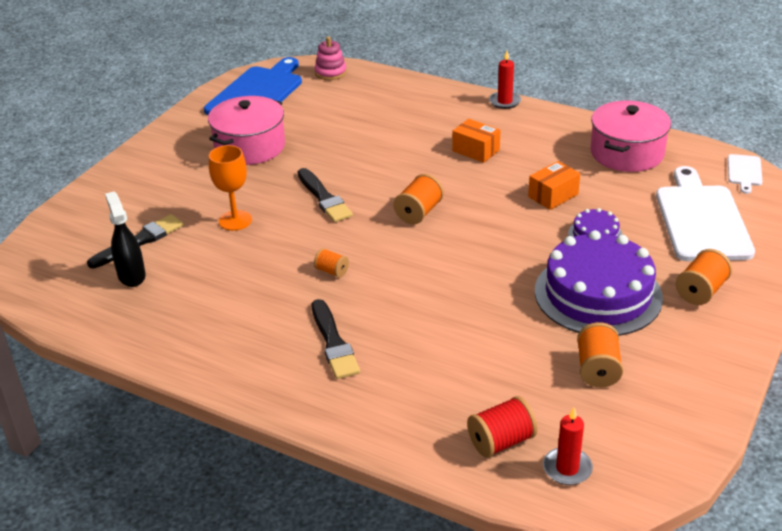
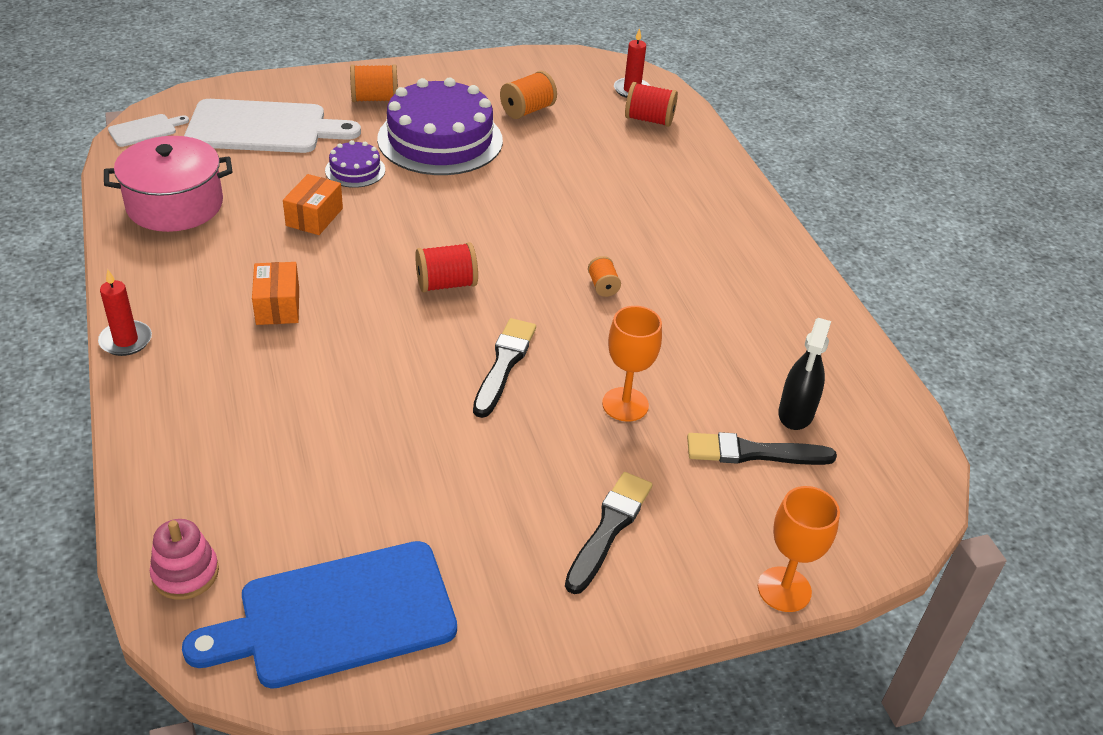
camera: 140 degrees left, 5 degrees up
pink pot [208,96,285,165] -> none
black brush [312,299,360,379] -> black brush moved to [565,472,652,594]
orange spool [393,174,444,224] -> red spool [415,242,478,293]
orange box [528,161,580,210] -> orange box turned 75 degrees counterclockwise [283,174,343,235]
white cutting board [656,166,755,261] -> white cutting board turned 135 degrees counterclockwise [184,99,361,153]
none -> orange goblet [758,486,840,612]

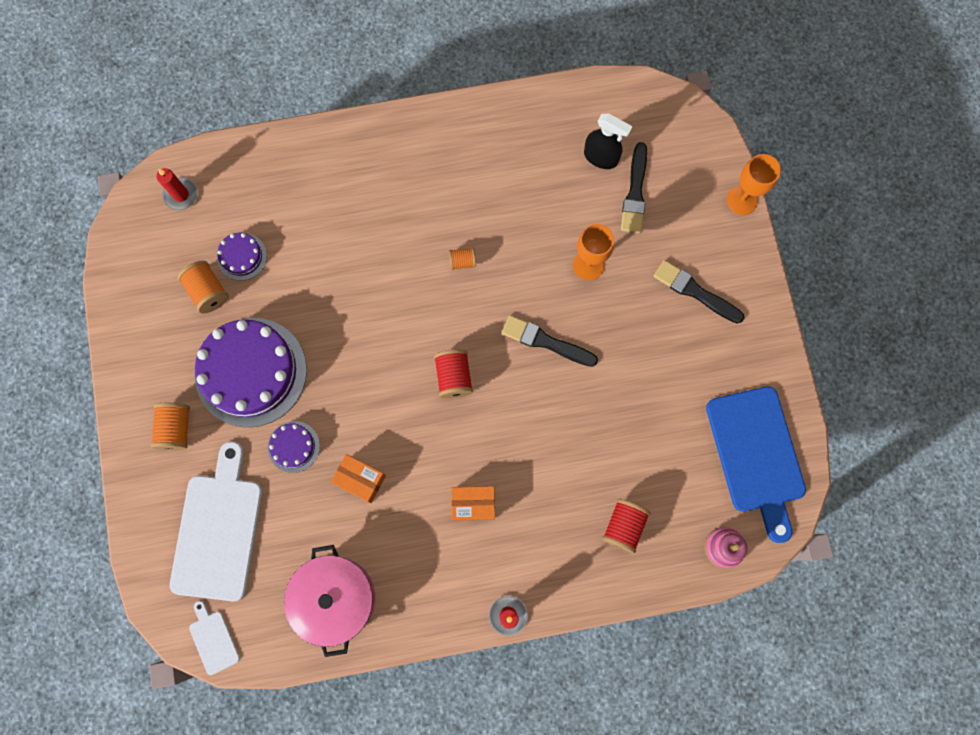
camera: 80 degrees left, 35 degrees up
red spool [625,82,678,127] -> red spool moved to [602,499,651,553]
none -> purple cake [217,233,267,281]

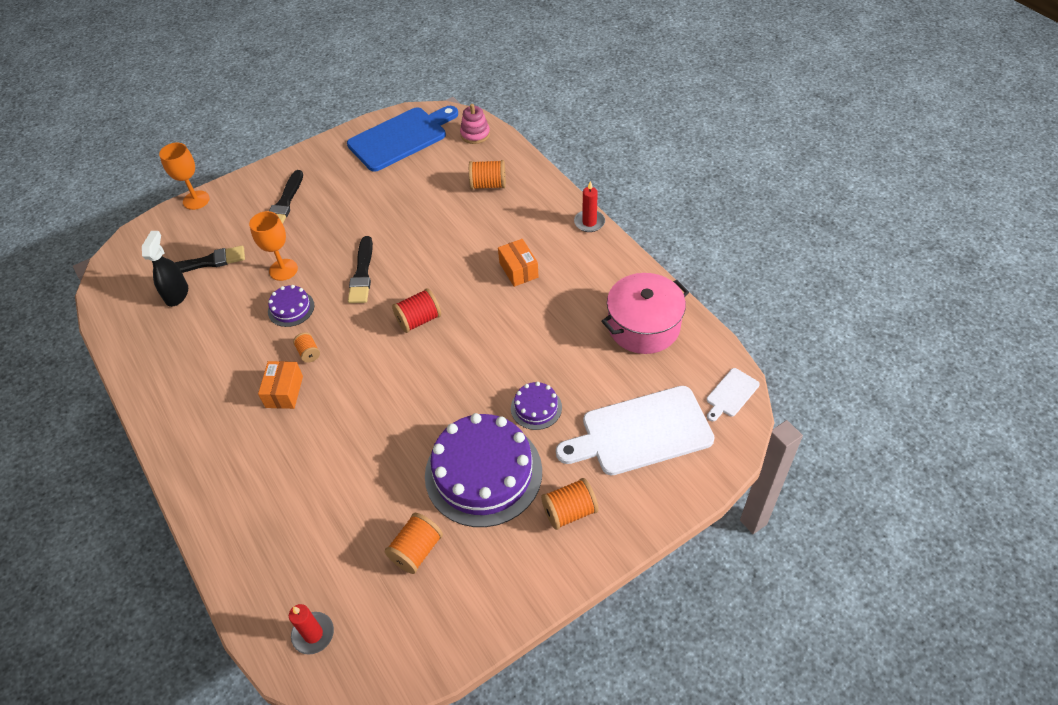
camera: 110 degrees left, 25 degrees down
purple cake [217,233,267,281] -> purple cake moved to [268,285,314,327]
orange box [331,454,386,503] -> orange box moved to [258,361,303,409]
red spool [602,499,651,553] -> orange spool [469,160,506,190]

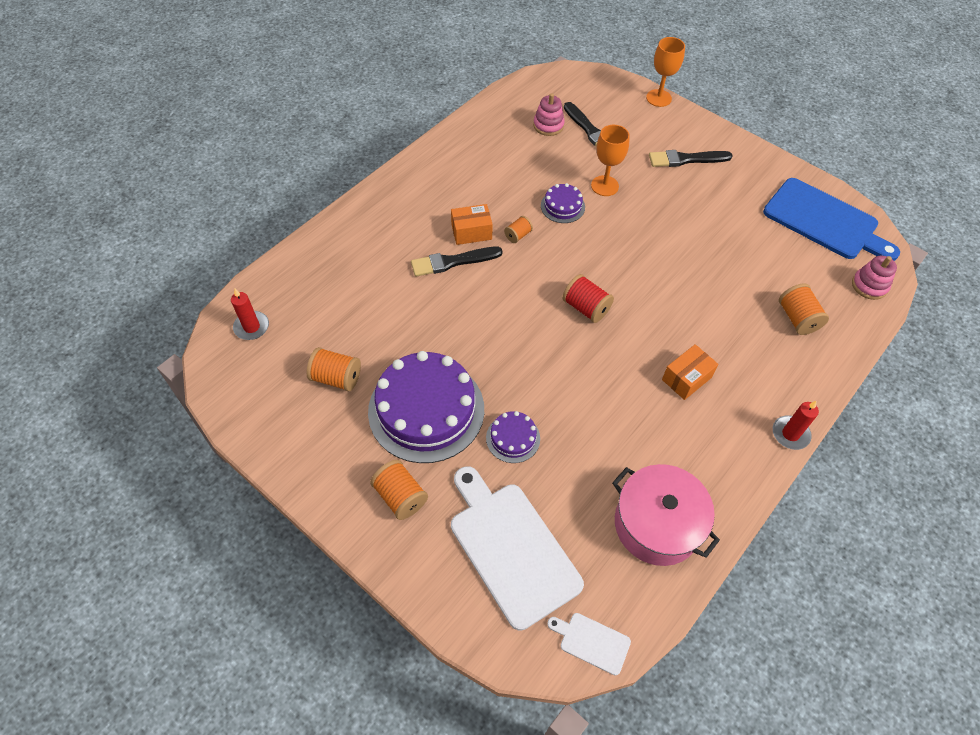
camera: 70 degrees right, 5 degrees up
black spray bottle [142,231,188,307] -> pink stacking toy [533,93,565,136]
black brush [348,236,373,303] -> black brush moved to [411,247,503,277]

